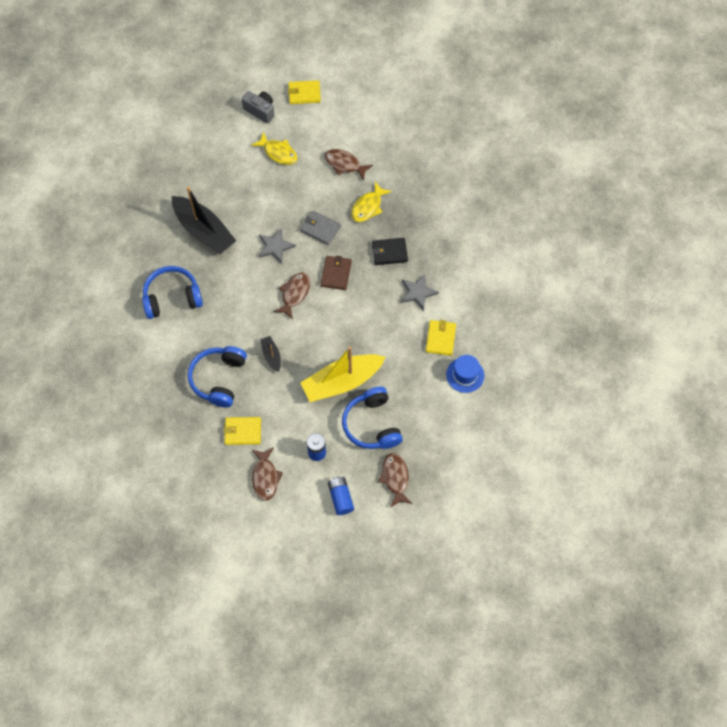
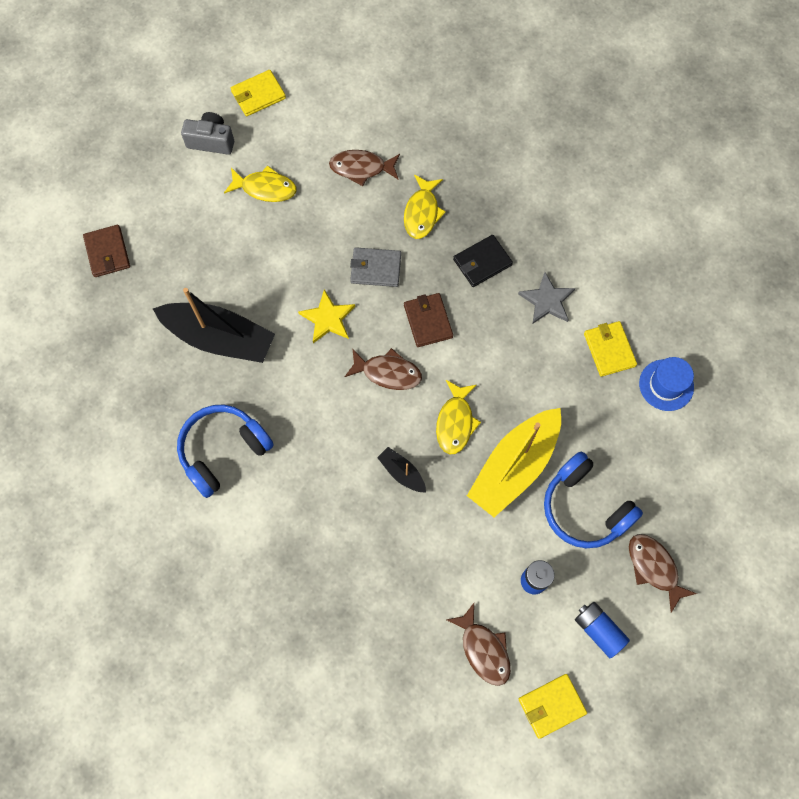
camera: 25 degrees left, 5 degrees up
blue headphones [188,346,247,408] -> none
yellow wallet [224,417,261,445] -> yellow wallet moved to [519,674,587,739]
grey star [258,228,296,264] -> yellow star [298,290,355,343]
brown fish [274,273,310,319] -> brown fish turned 105 degrees clockwise [345,348,422,390]
none -> brown wallet [83,225,130,277]
none -> yellow fish [436,380,481,454]

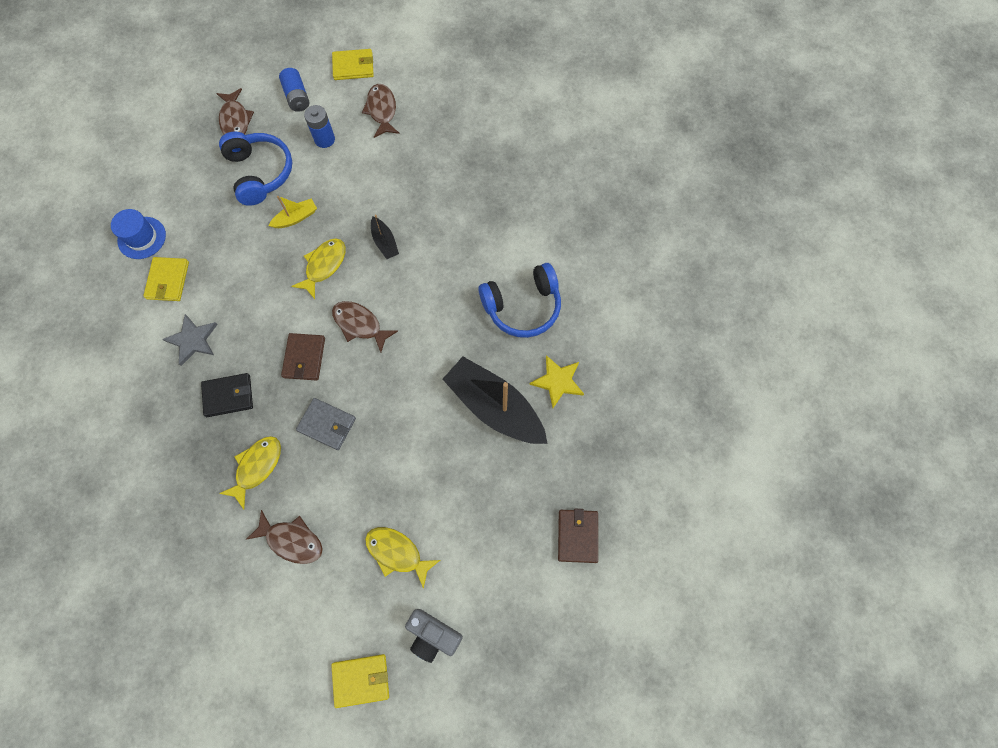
camera: 160 degrees left, 0 degrees up
yellow star [298,290,355,343] -> yellow star moved to [529,355,584,408]
yellow boat [467,408,561,517] -> yellow boat [268,196,317,228], size x0.46

